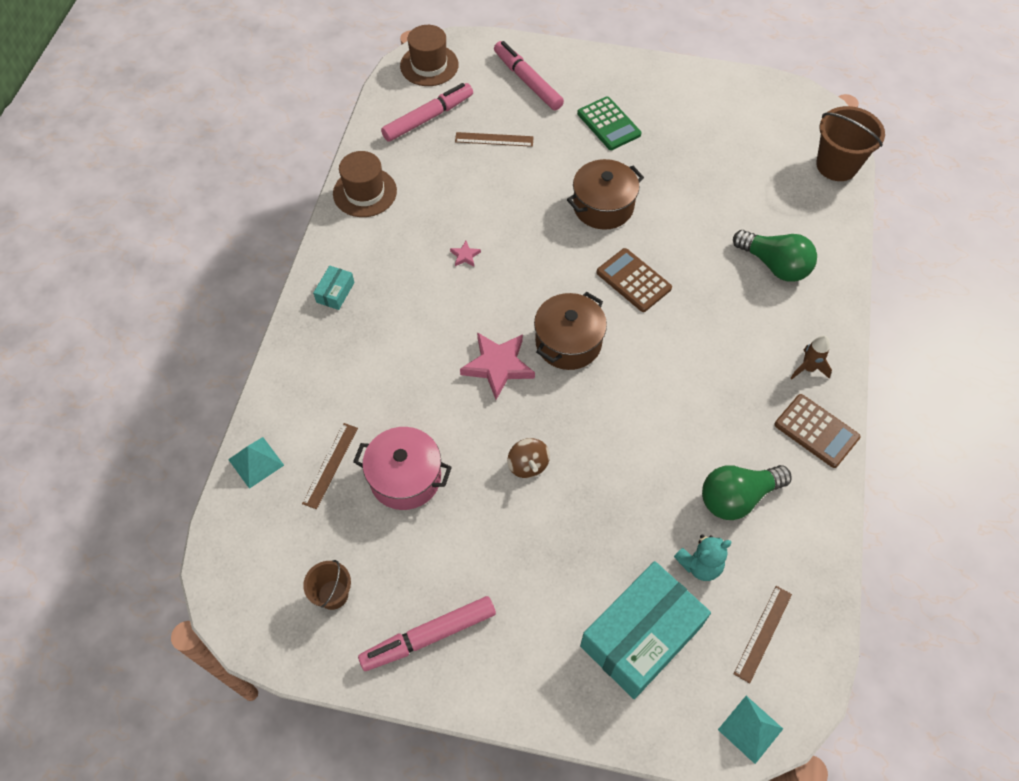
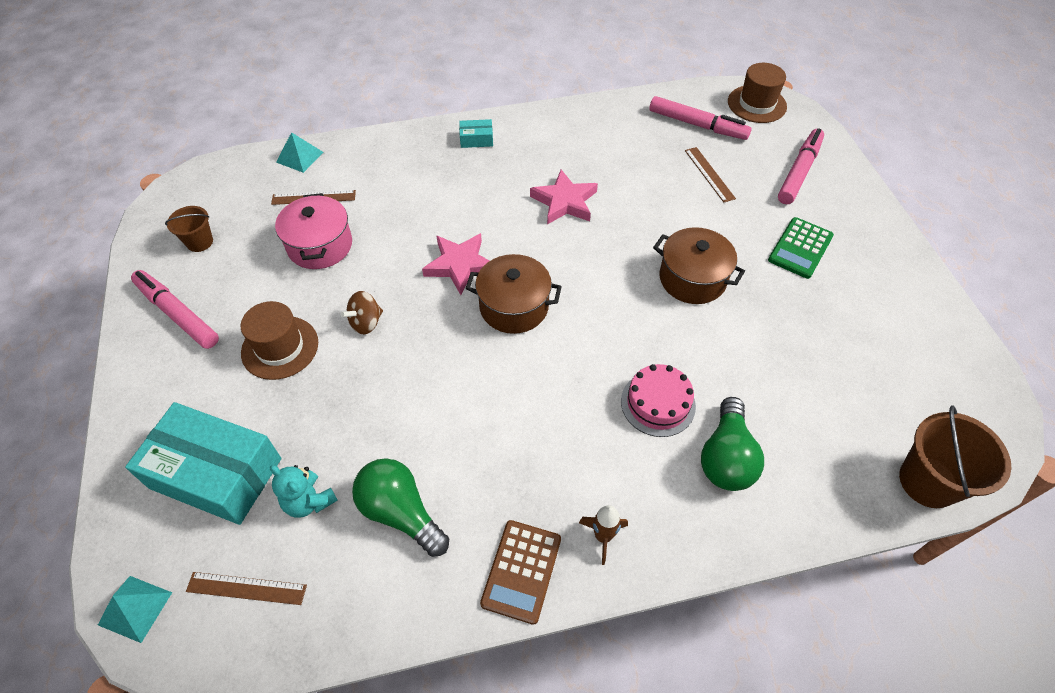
camera: 65 degrees right, 5 degrees down
brown hat [333,151,397,217] -> brown hat moved to [241,301,318,380]
pink star [450,241,481,266] -> pink star [530,170,598,224], size x2.25
brown calculator [597,248,672,312] -> none
none -> pink cake [621,364,696,437]

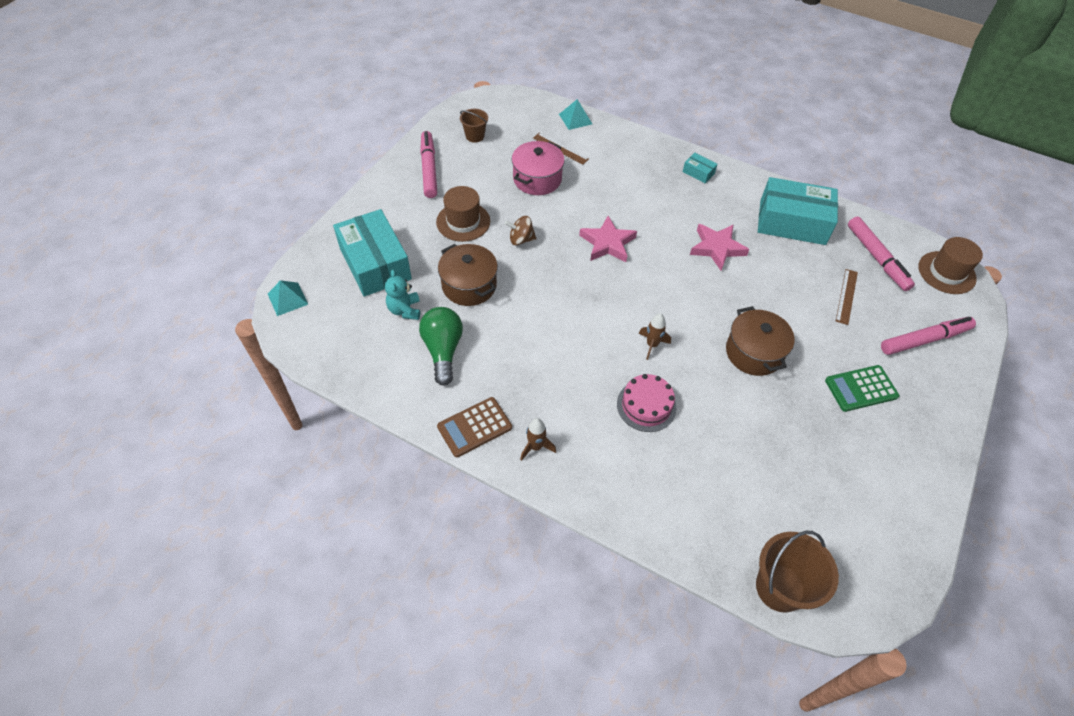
camera: 40 degrees right, 0 degrees up
brown ruler [186,572,307,605] -> none
brown pot [466,254,562,334] -> brown pot moved to [438,244,498,306]
green light bulb [701,397,764,491] -> none
none -> brown rocket [639,314,671,360]
none -> turquoise box [758,177,838,245]

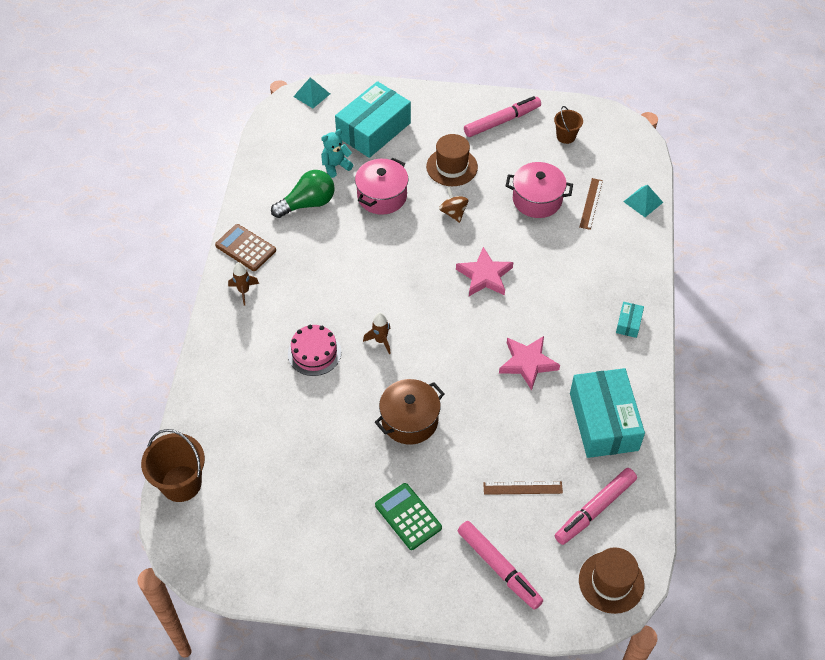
camera: 70 degrees right, 0 degrees up
brown pot [438,244,498,306] -> pink pot [355,158,408,215]

